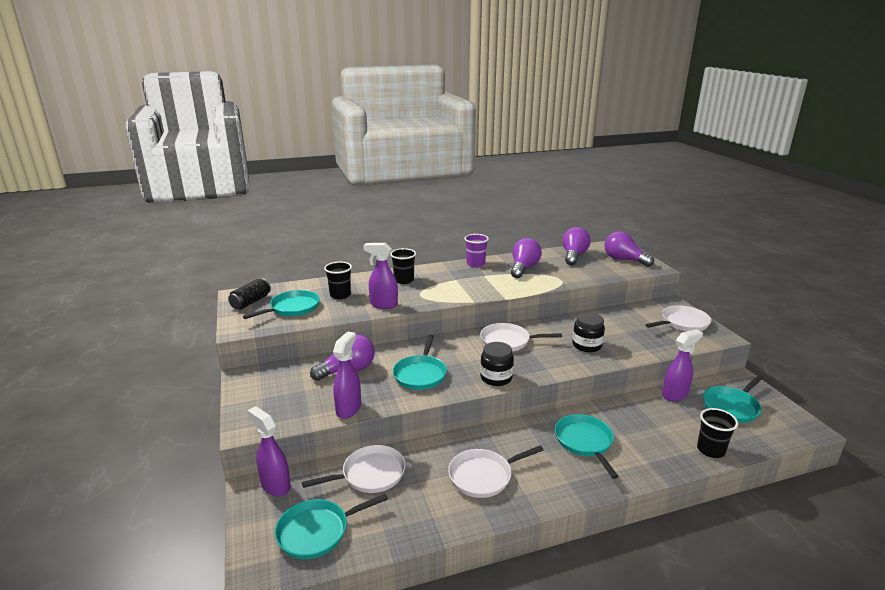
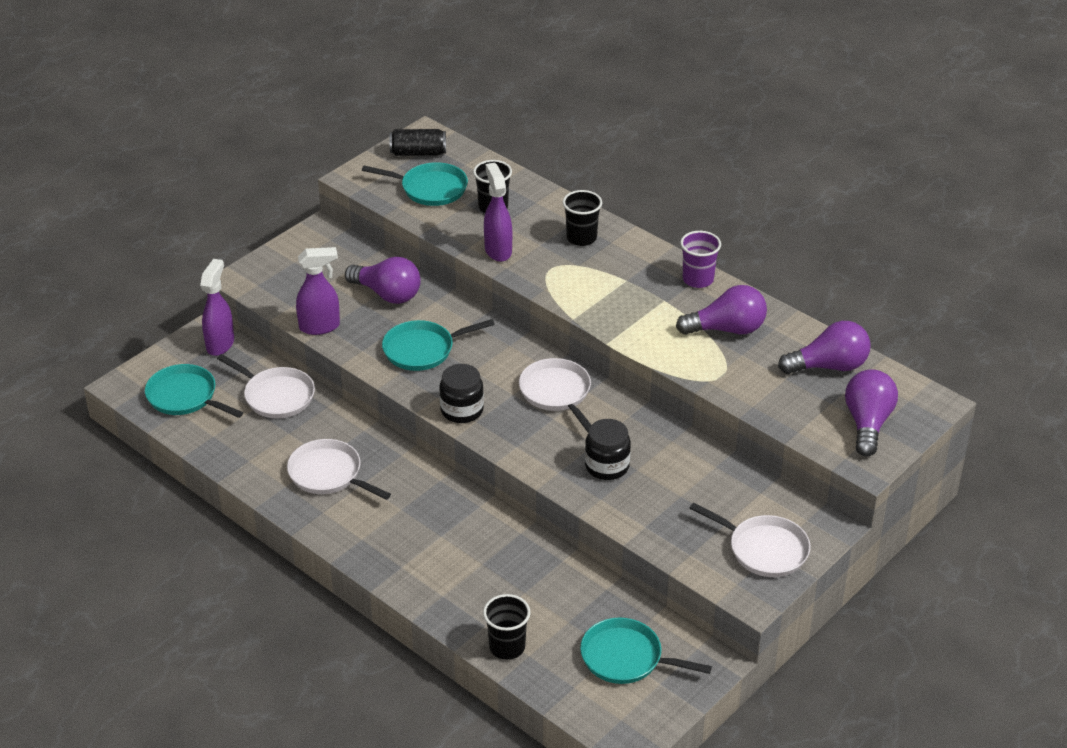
camera: 60 degrees right, 15 degrees up
turquoise pan [555,414,619,479] -> none
purple spray bottle [662,329,703,401] -> none

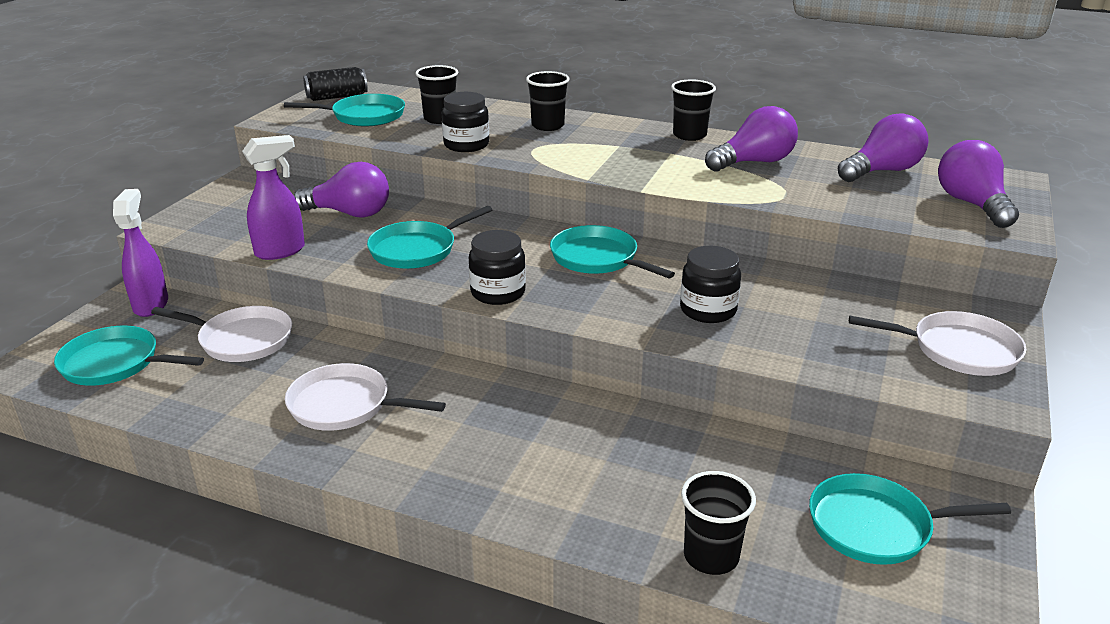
camera: 20 degrees left, 10 degrees down
purple spray bottle [484,163,512,262] -> black jar [442,92,489,152]
white pan [519,358,591,433] -> turquoise pan [550,225,675,278]
purple cup [680,231,721,288] -> black cup [671,79,716,141]

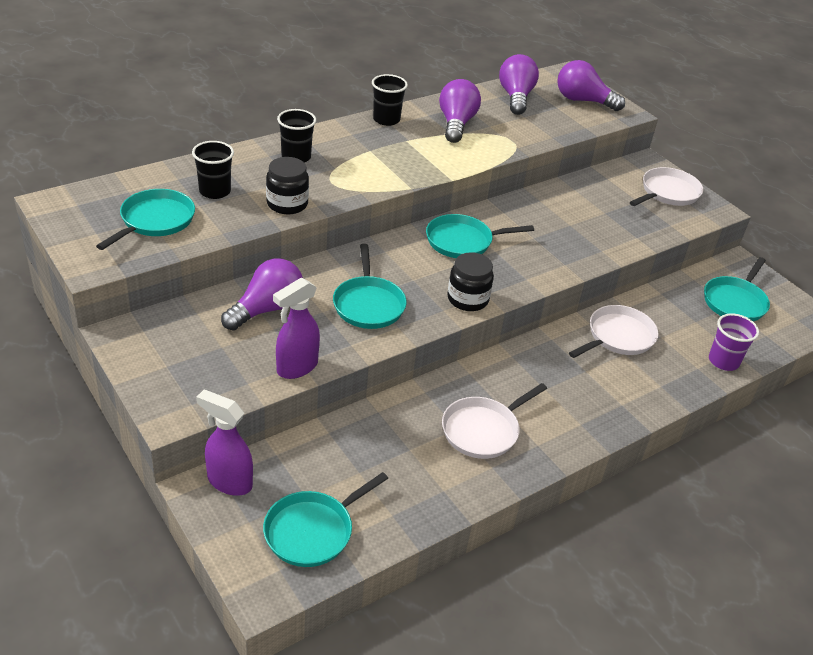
camera: 60 degrees left, 10 degrees up
white pan [151,306,292,362] -> white pan moved to [569,305,659,358]
purple spray bottle [242,135,305,260] -> purple spray bottle turned 135 degrees counterclockwise [273,277,320,379]
black can [303,67,368,101] -> none
black jar [680,246,741,323] -> none
black cup [681,471,756,575] -> purple cup [709,314,759,371]

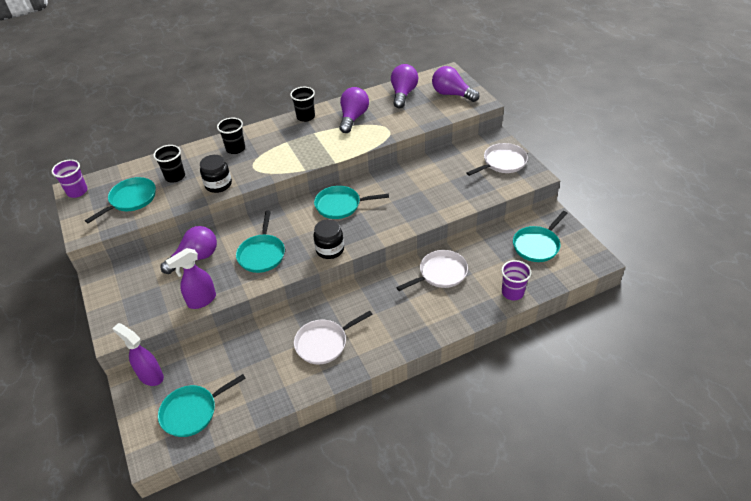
camera: 15 degrees right, 5 degrees up
none -> purple cup [51,159,88,198]

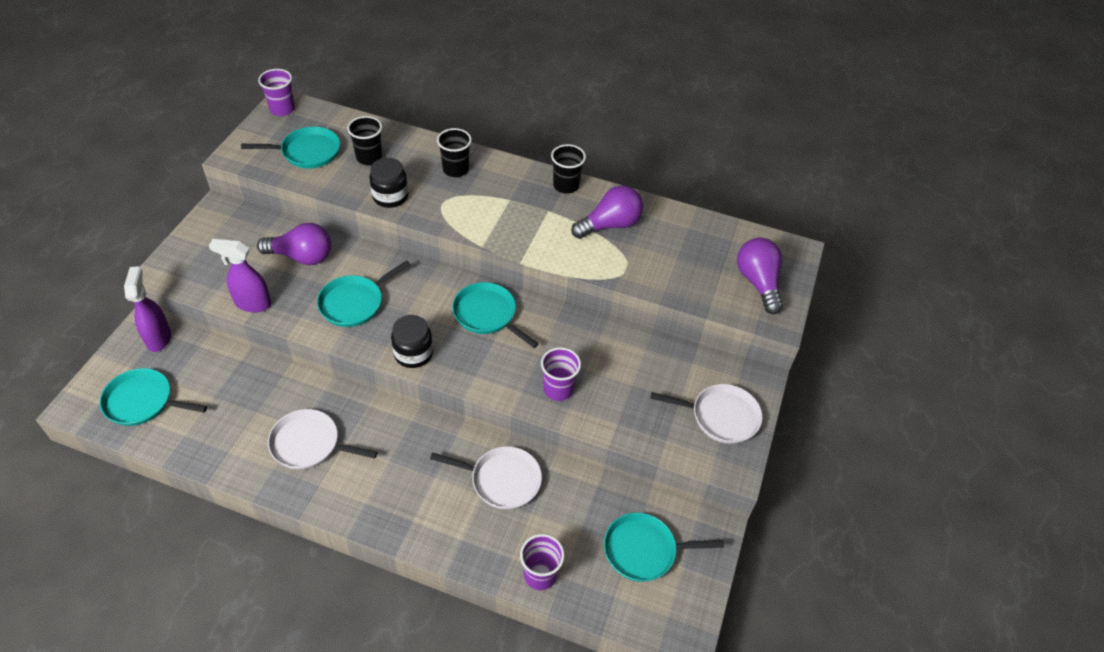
camera: 40 degrees right, 5 degrees up
purple light bulb [391,64,418,108] -> none
none -> purple cup [541,347,581,401]

